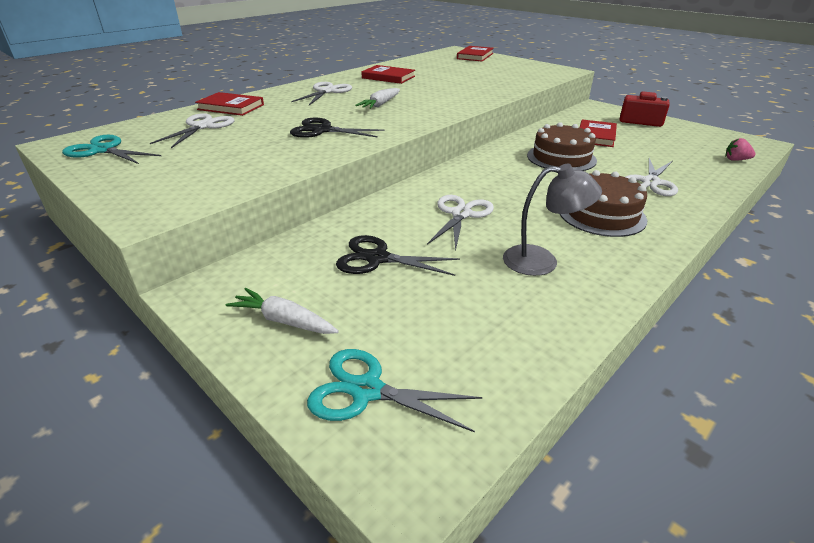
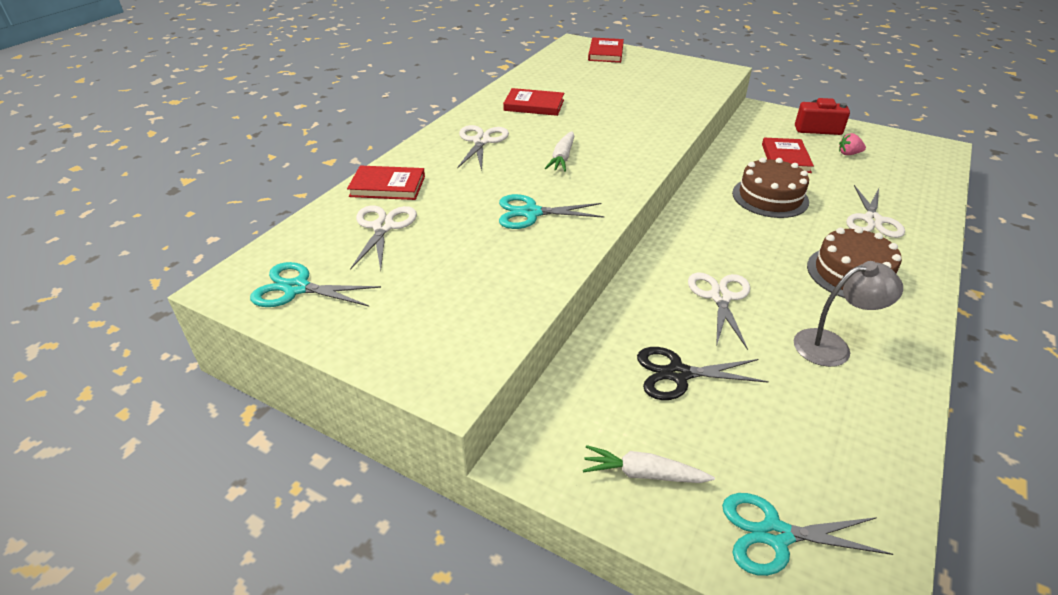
camera: 15 degrees left, 5 degrees up
black scissors [290,118,384,138] -> turquoise scissors [499,194,605,229]
pink strawberry [726,138,756,161] -> pink strawberry moved to [839,133,866,155]

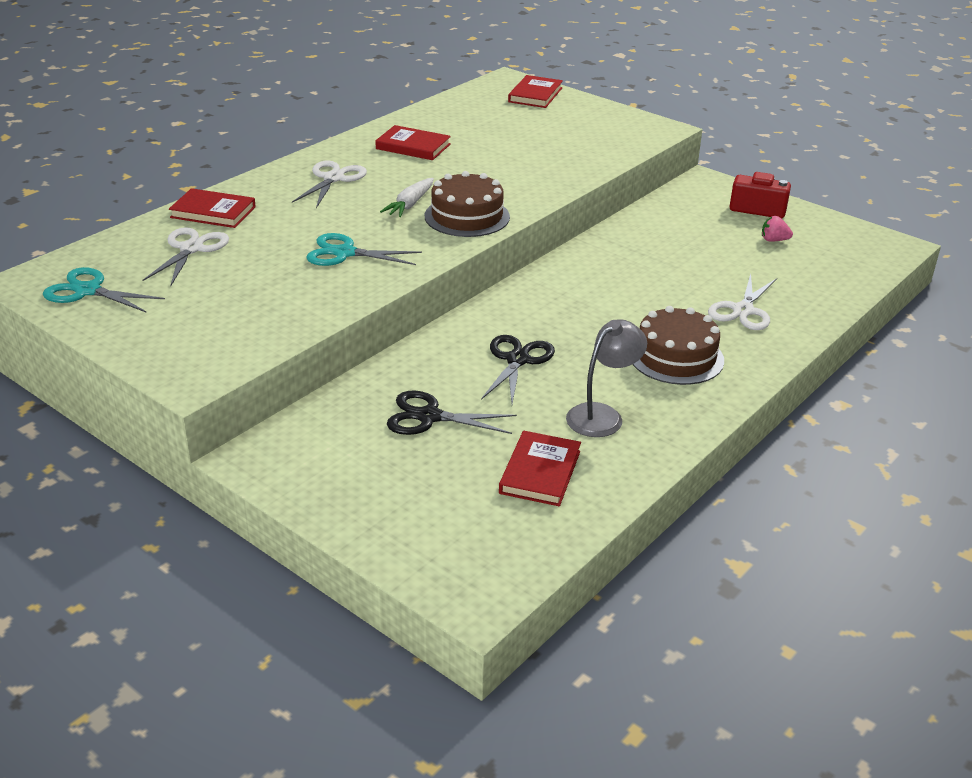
camera: 10 degrees right, 5 degrees down
white carrot [583,445,715,483] -> none
white scissors [688,273,750,350] -> black scissors [481,335,555,404]
turquoise scissors [722,493,893,576] -> none
brown cake [732,157,809,218] -> brown cake moved to [425,171,510,237]
red book [762,138,814,173] -> red book moved to [499,431,581,506]
grey lamp [794,261,903,367] -> grey lamp turned 45 degrees counterclockwise [566,319,647,437]

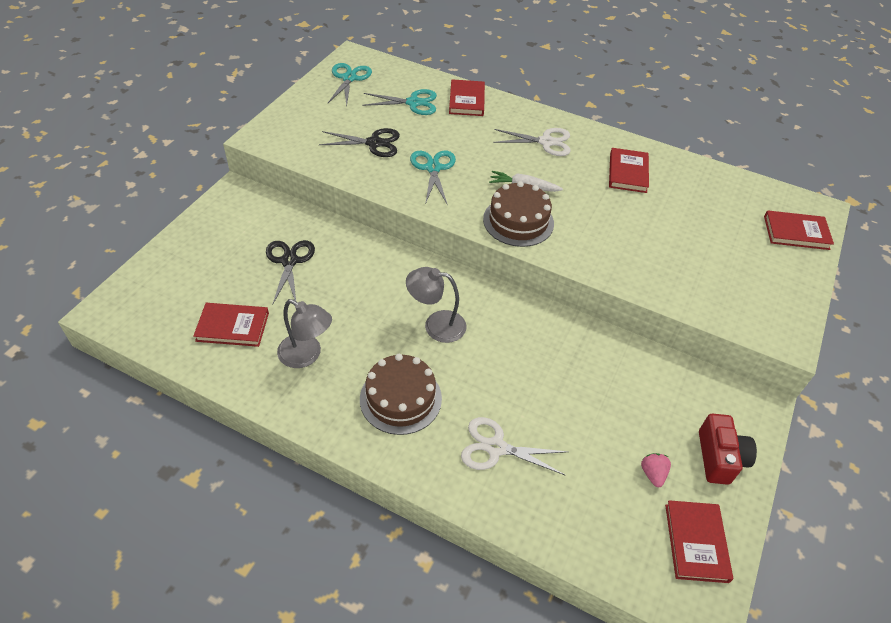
camera: 75 degrees right, 15 degrees up
white scissors [142,227,229,286] -> turquoise scissors [362,89,437,115]
black scissors [481,335,555,404] -> black scissors moved to [319,128,400,157]
none -> grey lamp [406,267,466,343]
none -> red book [665,500,733,583]

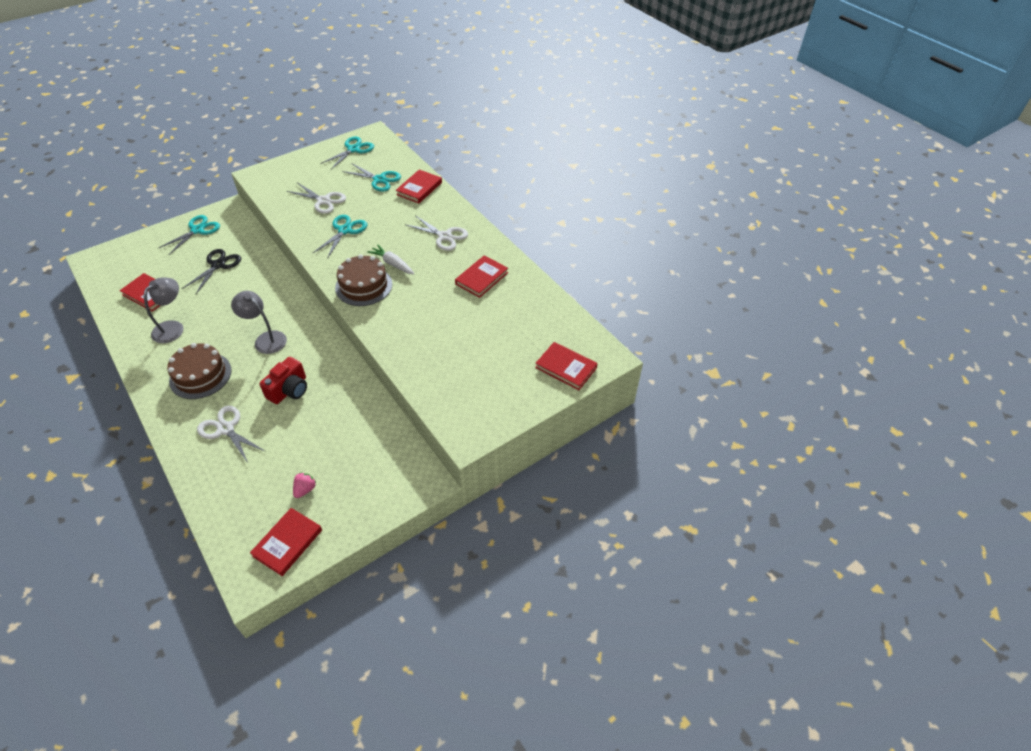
camera: 30 degrees right, 0 degrees up
grey lamp [277,299,332,368] -> grey lamp turned 120 degrees counterclockwise [144,277,184,343]
black scissors [319,128,400,157] -> white scissors [286,183,346,214]
red camera [699,413,757,485] -> red camera moved to [259,357,307,404]
none -> turquoise scissors [159,215,220,255]

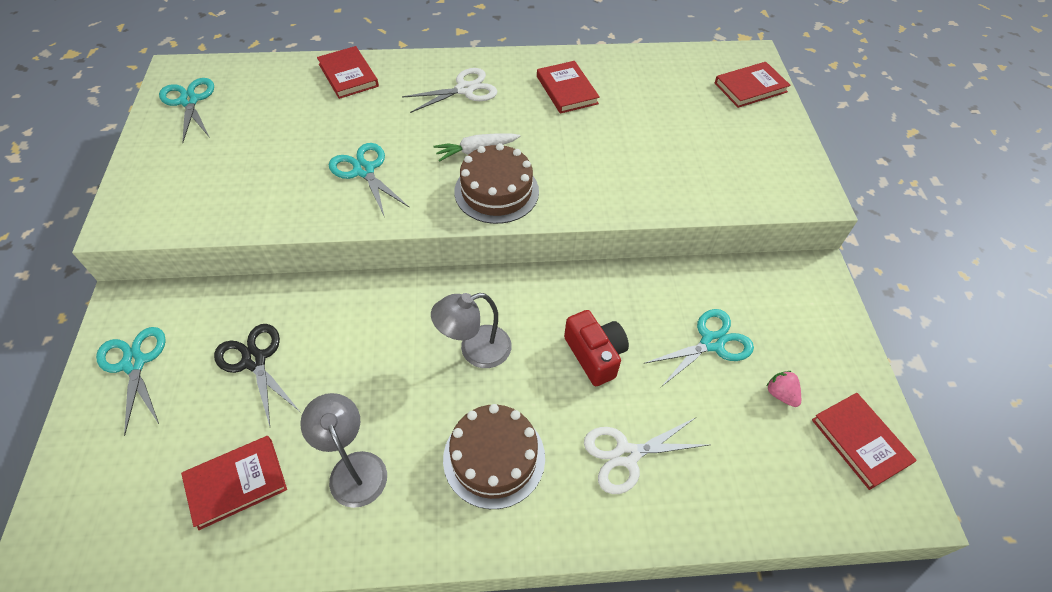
camera: 60 degrees left, 5 degrees up
white scissors [286,183,346,214] -> none
turquoise scissors [342,163,401,192] -> turquoise scissors moved to [643,309,754,387]

